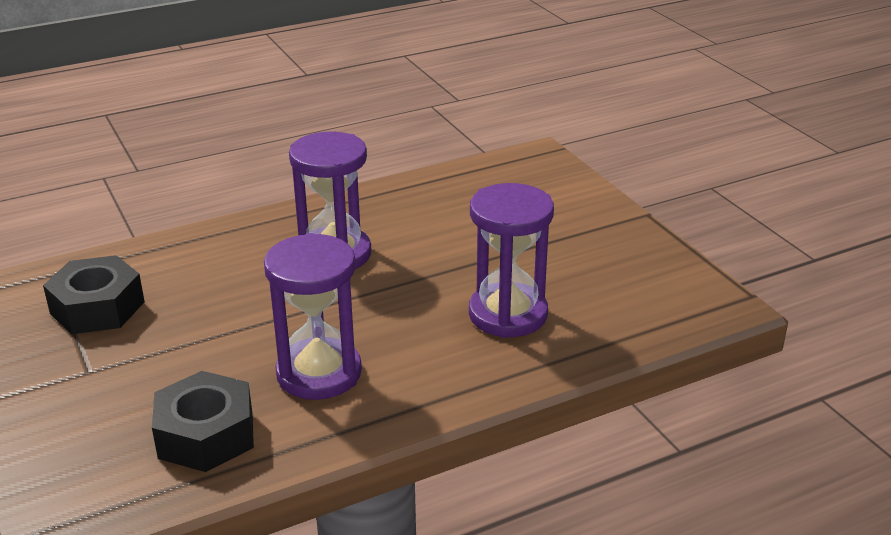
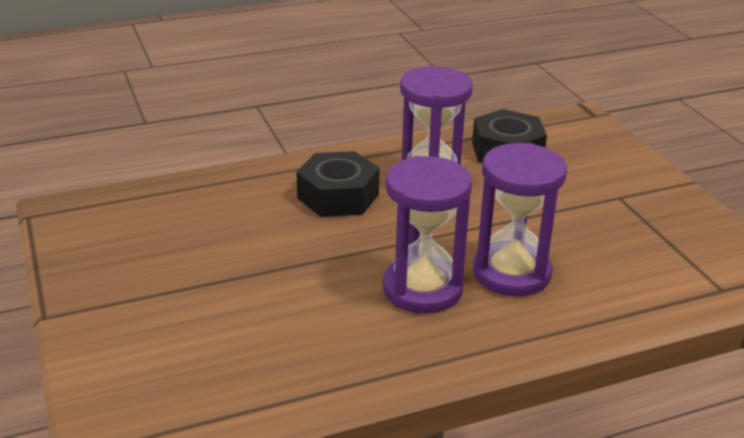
camera: 175 degrees left, 0 degrees up
black nut [43,255,145,334] -> black nut moved to [297,151,380,217]
purple hourglass [469,183,554,338] -> purple hourglass moved to [473,143,567,296]

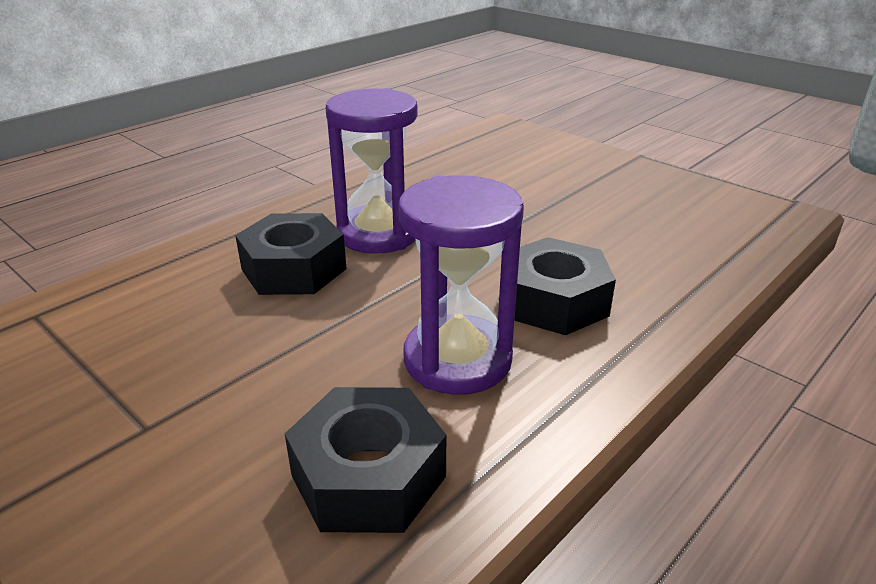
camera: 155 degrees right, 0 degrees up
purple hourglass [473,143,567,296] -> black nut [235,213,347,295]

